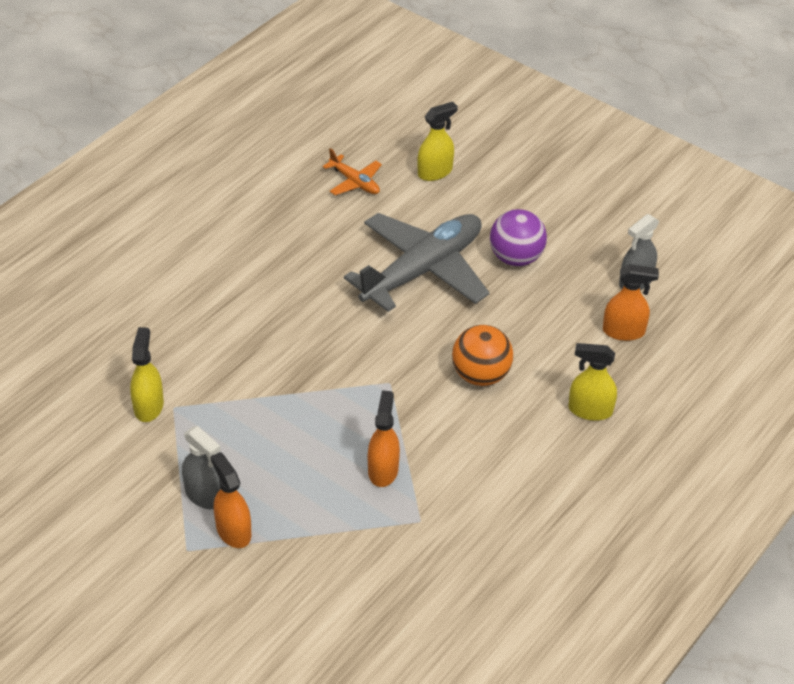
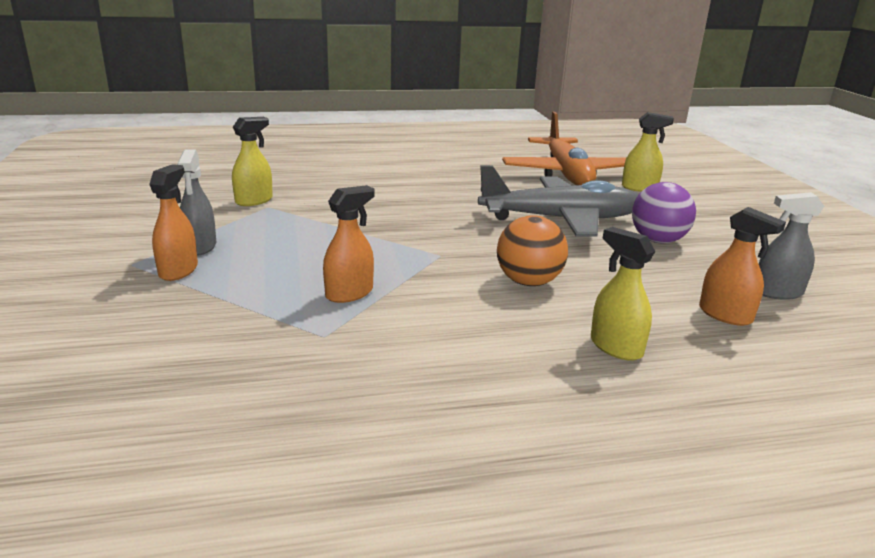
camera: 40 degrees right, 20 degrees down
orange plane [322,148,382,196] -> orange plane [502,112,627,185], size x2.26

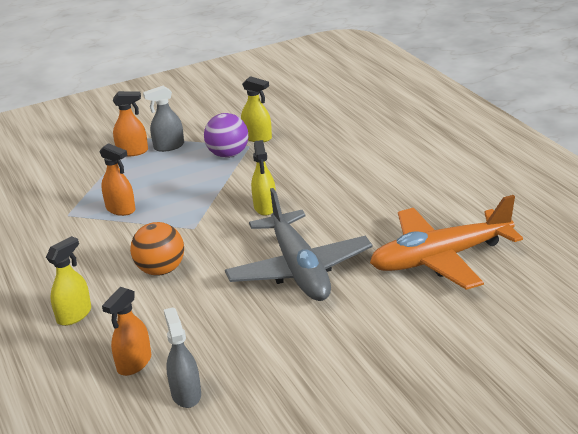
camera: 80 degrees right, 5 degrees up
yellow spray bottle [622,112,674,192] -> yellow spray bottle moved to [251,140,276,216]
purple ball [632,182,696,243] -> purple ball moved to [204,113,248,158]

